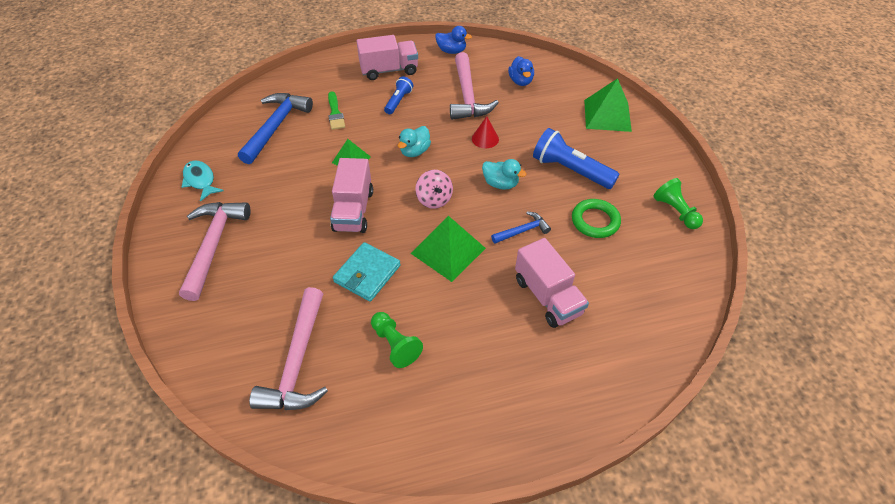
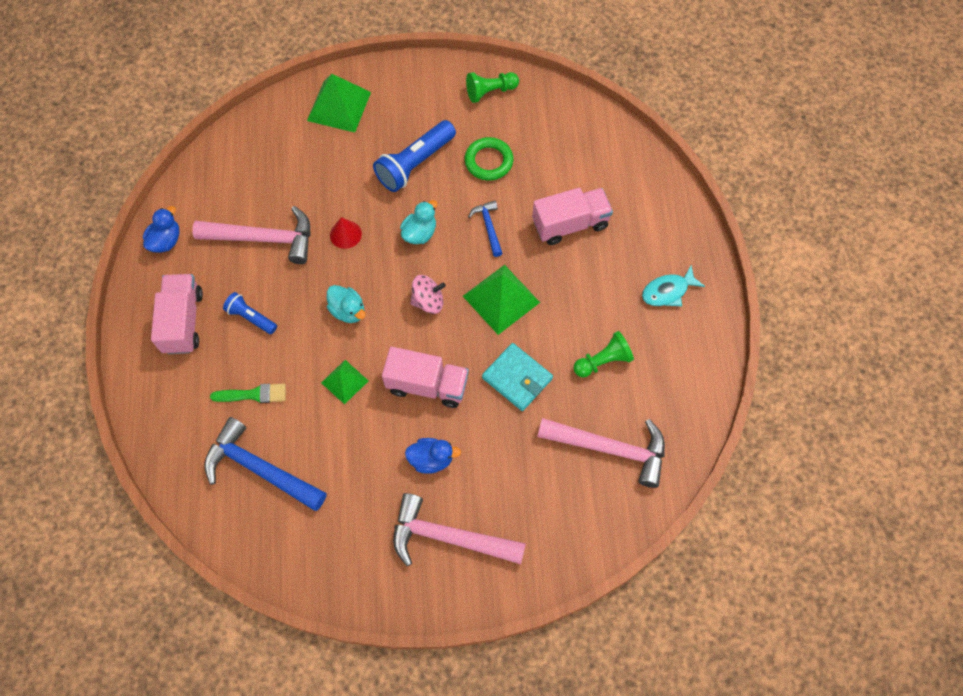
camera: 80 degrees left, 15 degrees up
turquoise fish [182,161,224,202] -> turquoise fish moved to [642,265,705,306]
blue duck [508,56,534,86] -> blue duck moved to [405,438,461,474]

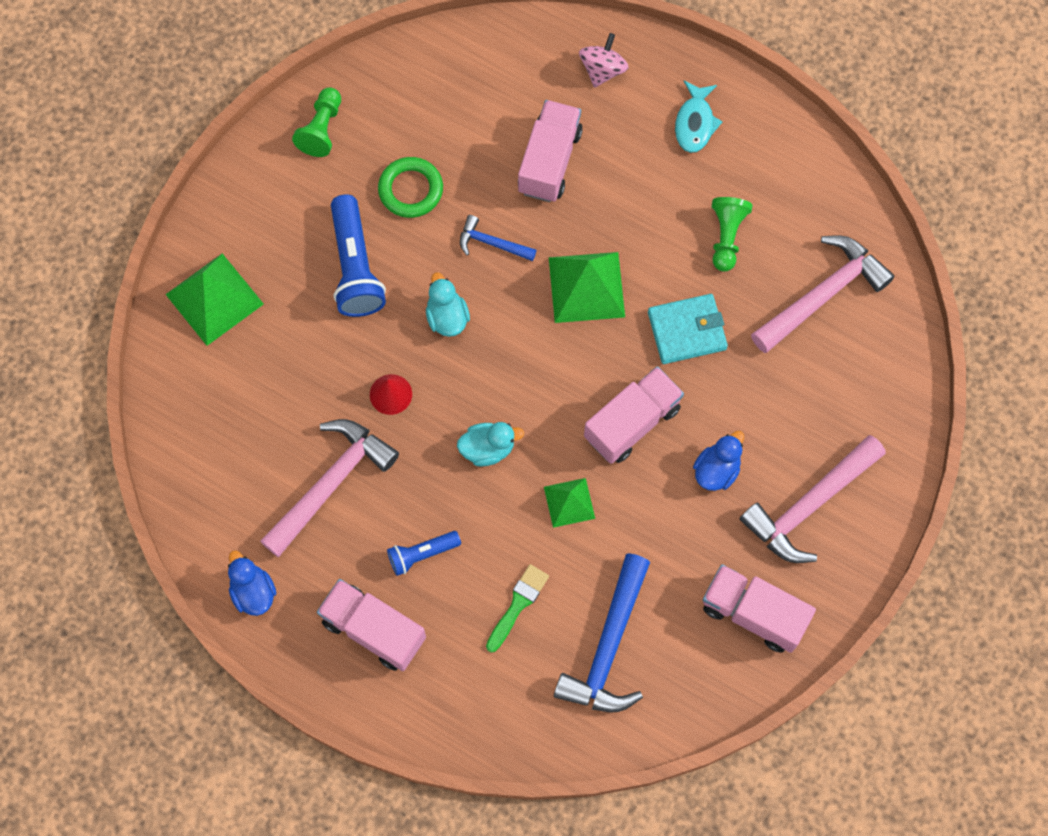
camera: 55 degrees left, 5 degrees up
blue hammer [204,417,327,511] -> blue hammer turned 45 degrees counterclockwise [554,553,650,712]
pink spinning top [410,275,446,314] -> pink spinning top moved to [579,33,629,88]
none -> pink truck [703,564,816,653]

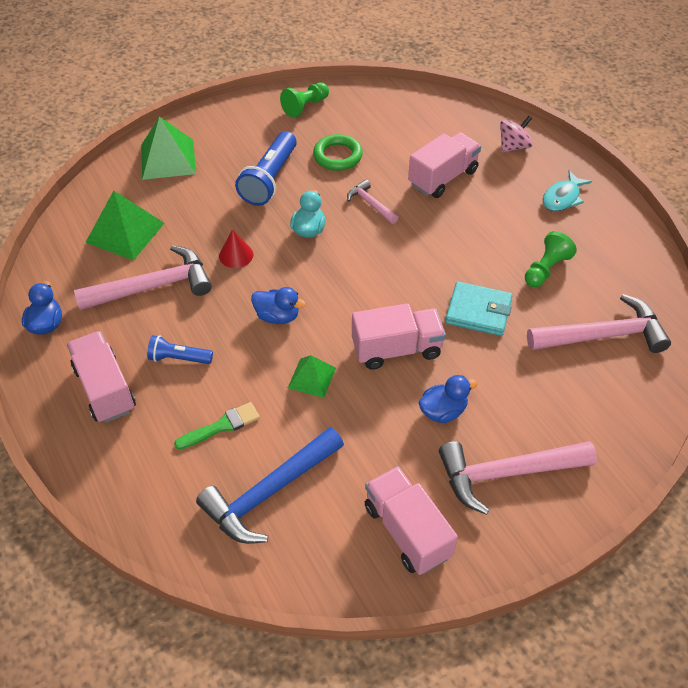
camera: 30 degrees right, 20 degrees down
turquoise duck [457,422,524,467] -> blue duck [251,287,306,324]
blue hammer [460,215,536,261] -> pink hammer [347,180,398,224]
green pyramid [549,252,625,323] -> green pyramid moved to [85,191,165,260]

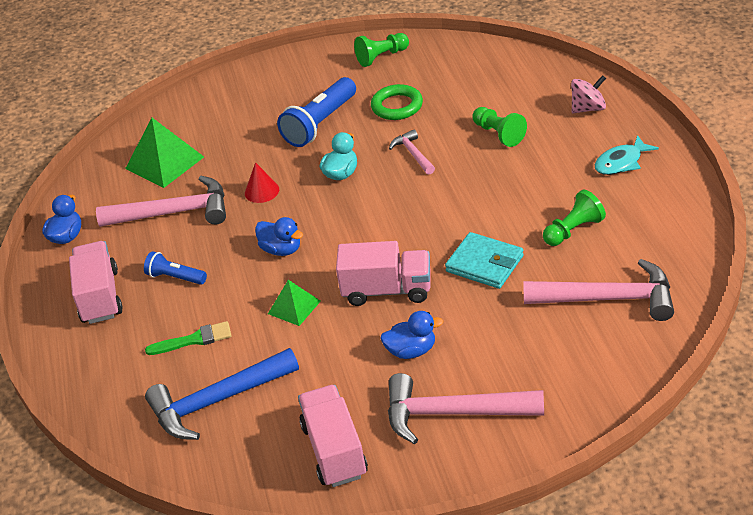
camera: 20 degrees right, 10 degrees down
green pyramid [141,116,196,180] -> none
pink truck [408,132,481,198] -> green pawn [472,107,527,147]

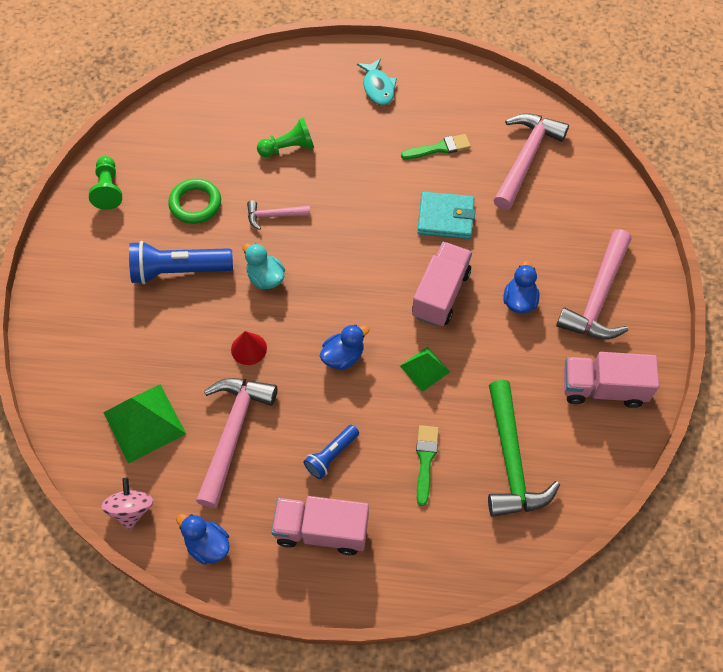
camera: 75 degrees left, 20 degrees up
blue hammer [145,348,299,440] -> green hammer [488,380,560,517]
blue flashlight [277,77,356,147] -> blue flashlight turned 120 degrees clockwise [129,241,233,284]
turquoise wallet [445,232,524,289] -> turquoise wallet turned 45 degrees clockwise [417,192,475,239]
green pawn [543,190,606,246] -> green brush [401,134,471,160]
pink spinning top [571,75,606,113] -> pink spinning top moved to [101,478,153,530]

